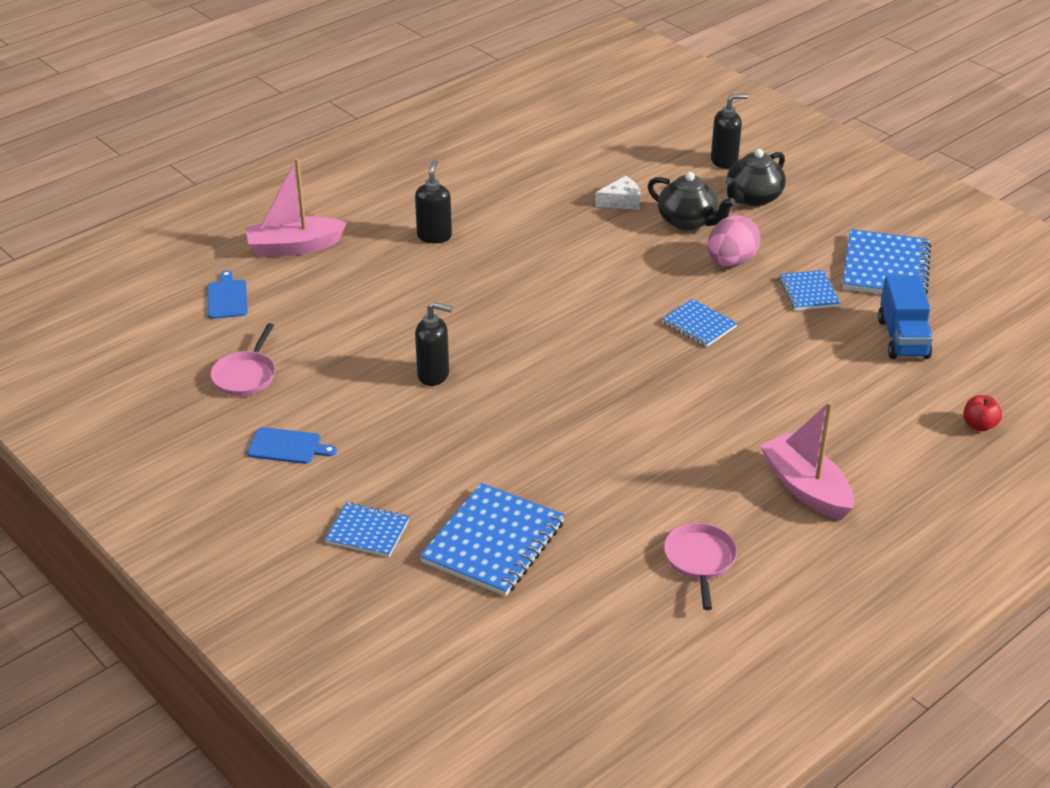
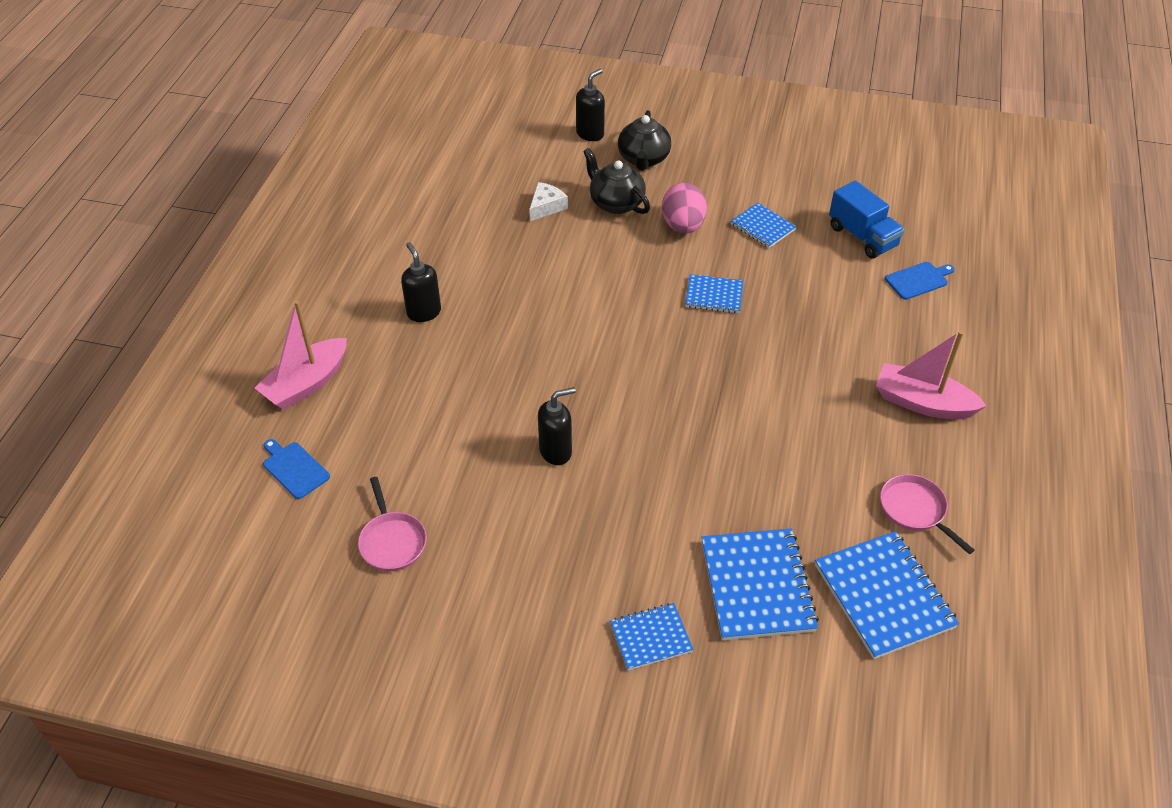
camera: 35 degrees left, 10 degrees up
blue cutting board [247,427,337,464] -> blue cutting board moved to [885,262,955,300]
black teapot [648,172,736,231] -> black teapot turned 135 degrees counterclockwise [583,148,650,214]
blue notebook [843,229,931,295] -> blue notebook moved to [815,531,959,659]
red apple [963,395,1002,431] -> none

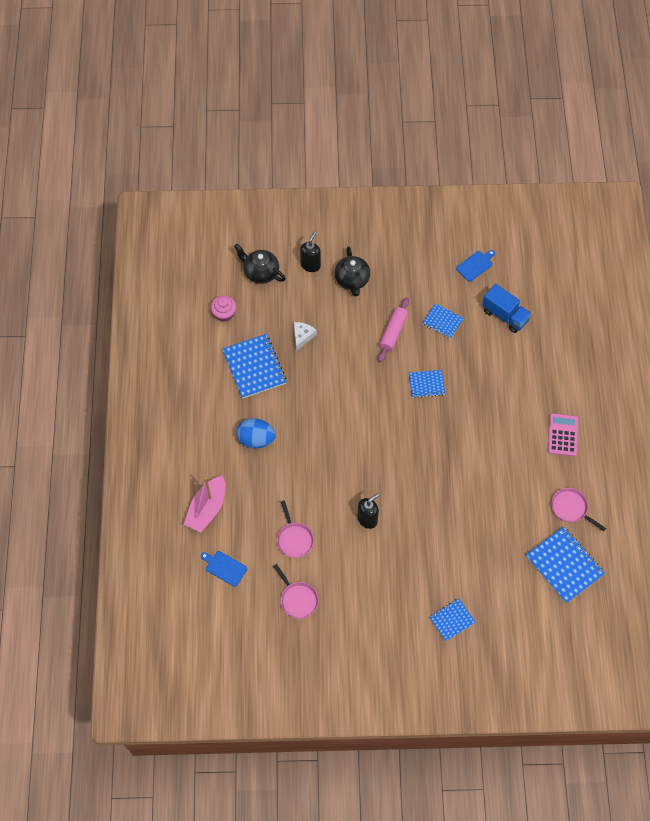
camera: 15 degrees left, 15 degrees up
black soap dispenser [401,242,441,322] -> blue egg [236,418,276,449]
black teapot [583,148,650,214] -> black teapot moved to [234,244,286,284]
pink egg [662,183,707,234] -> pink rolling pin [378,297,409,362]
blue notebook [701,528,819,640] -> blue notebook moved to [222,334,286,399]
pink boat [876,331,986,419] -> pink calculator [548,413,578,456]
blue cutting board [885,262,955,300] -> blue cutting board moved to [456,250,495,282]
none -> pink cupcake [211,295,236,322]
none -> pink pan [277,500,314,558]

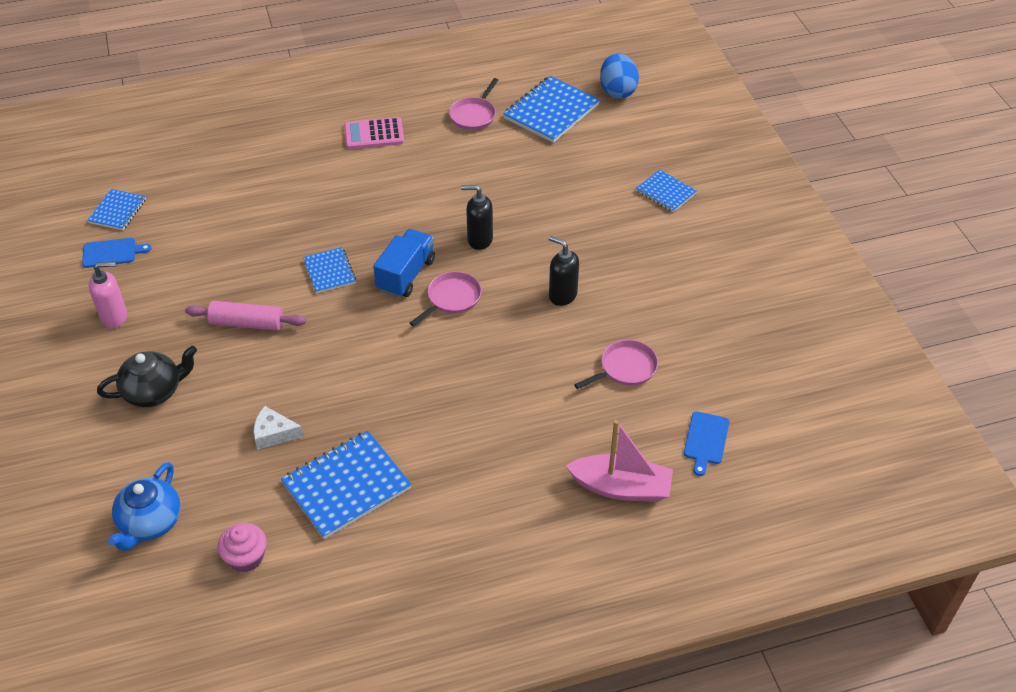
camera: 105 degrees left, 15 degrees down
black teapot [234,244,286,284] -> blue teapot [108,462,181,551]
blue egg [236,418,276,449] -> blue egg moved to [600,53,639,99]
pink pan [273,564,319,619] -> pink pan moved to [410,271,482,326]
black soap dispenser [300,231,321,272] -> black soap dispenser moved to [461,185,493,250]
blue notebook [422,303,464,339] -> blue notebook moved to [87,189,146,230]
blue cutting board [456,250,495,282] -> blue cutting board turned 135 degrees clockwise [82,238,152,268]
blue truck [482,284,532,333] -> blue truck moved to [373,229,435,298]
none -> pink soap dispenser [89,261,127,328]

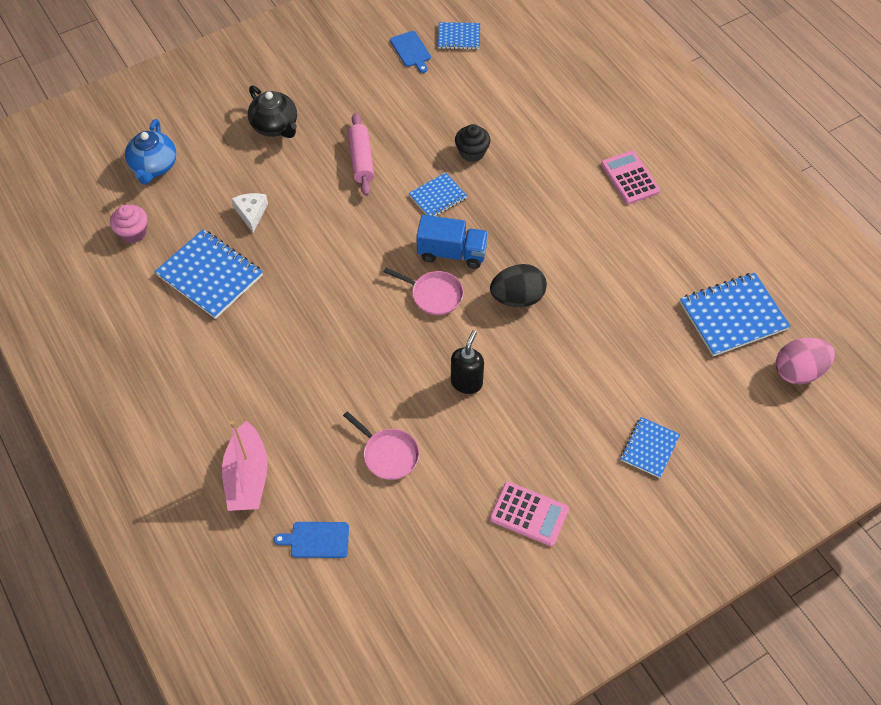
camera: 75 degrees right, 10 degrees up
pink soap dispenser [89,261,127,328] -> none
blue teapot [108,462,181,551] -> blue teapot turned 90 degrees counterclockwise [125,119,177,184]
pink pan [449,78,498,130] -> none
black soap dispenser [461,185,493,250] -> black egg [490,264,547,307]
blue notebook [503,76,600,143] -> blue notebook turned 45 degrees counterclockwise [680,273,790,356]
blue egg [600,53,639,99] -> pink egg [776,338,835,384]
none -> black cupcake [455,124,490,162]
none -> pink calculator [490,482,569,546]

